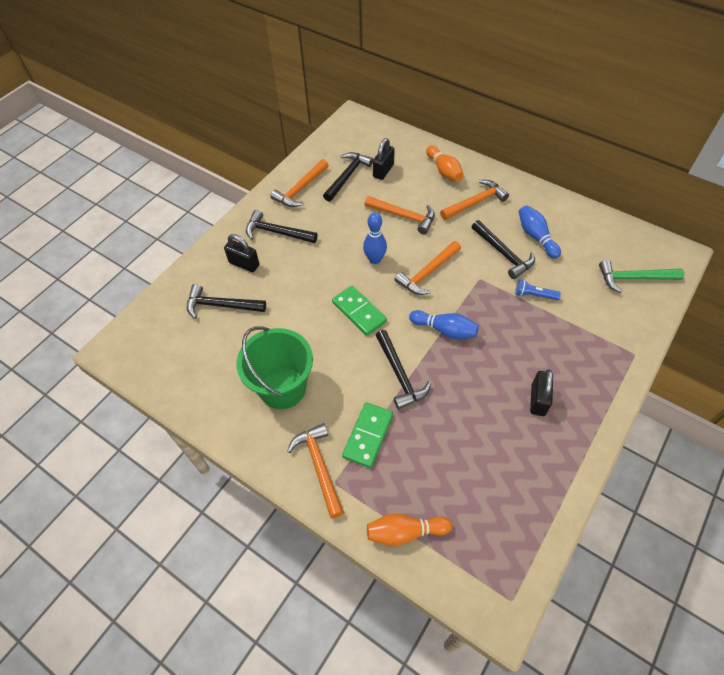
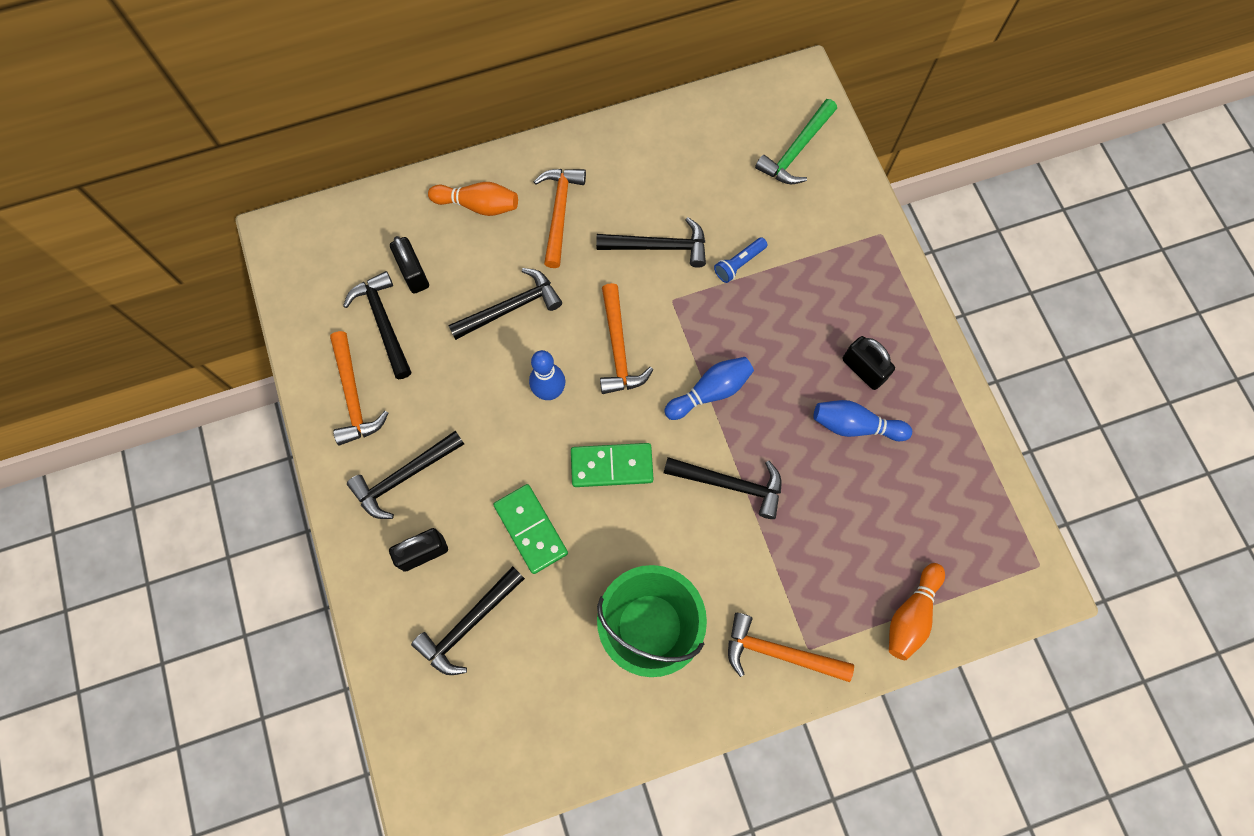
camera: 55 degrees left, 15 degrees up
green domino [342,402,393,468] -> green domino moved to [493,484,568,574]
orange hammer [365,196,435,234] -> black hammer [448,268,562,340]
blue bowling pin [519,205,561,259] -> blue bowling pin moved to [813,400,912,441]

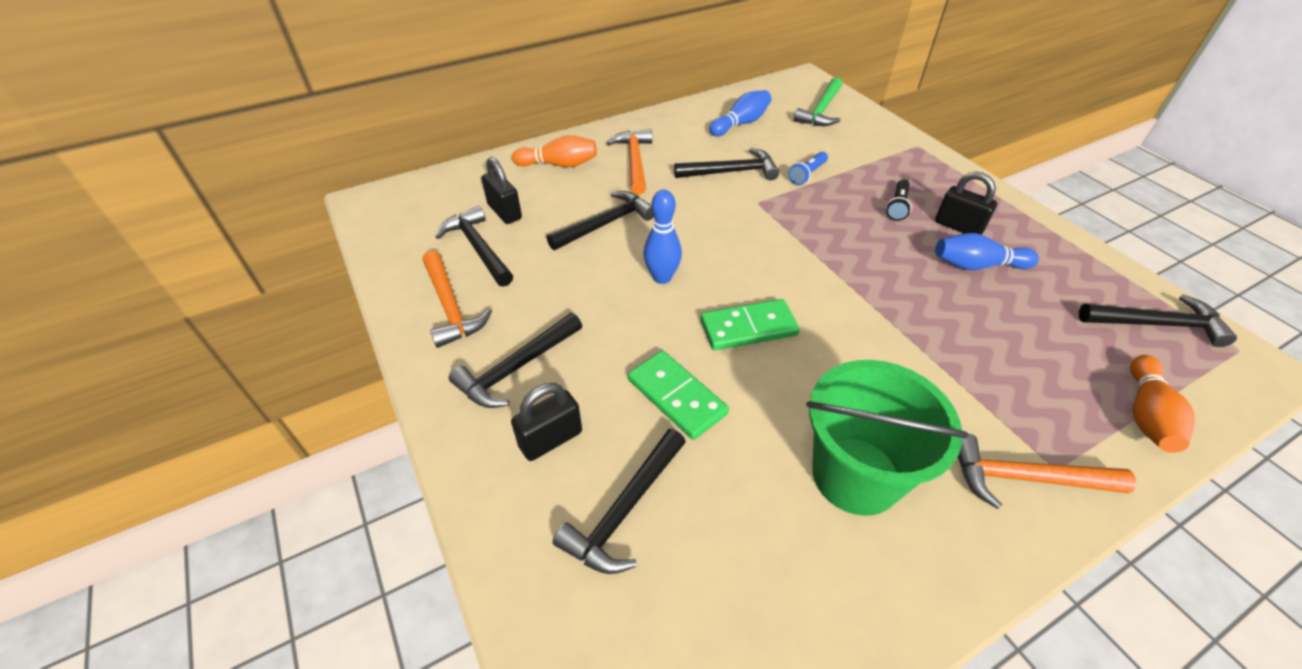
camera: 10 degrees left, 25 degrees down
orange hammer [600,283,654,394] -> none
blue bowling pin [664,357,754,420] -> blue bowling pin moved to [710,90,772,136]
black hammer [664,457,781,519] -> black hammer moved to [1079,294,1237,347]
none -> black flashlight [886,180,911,221]

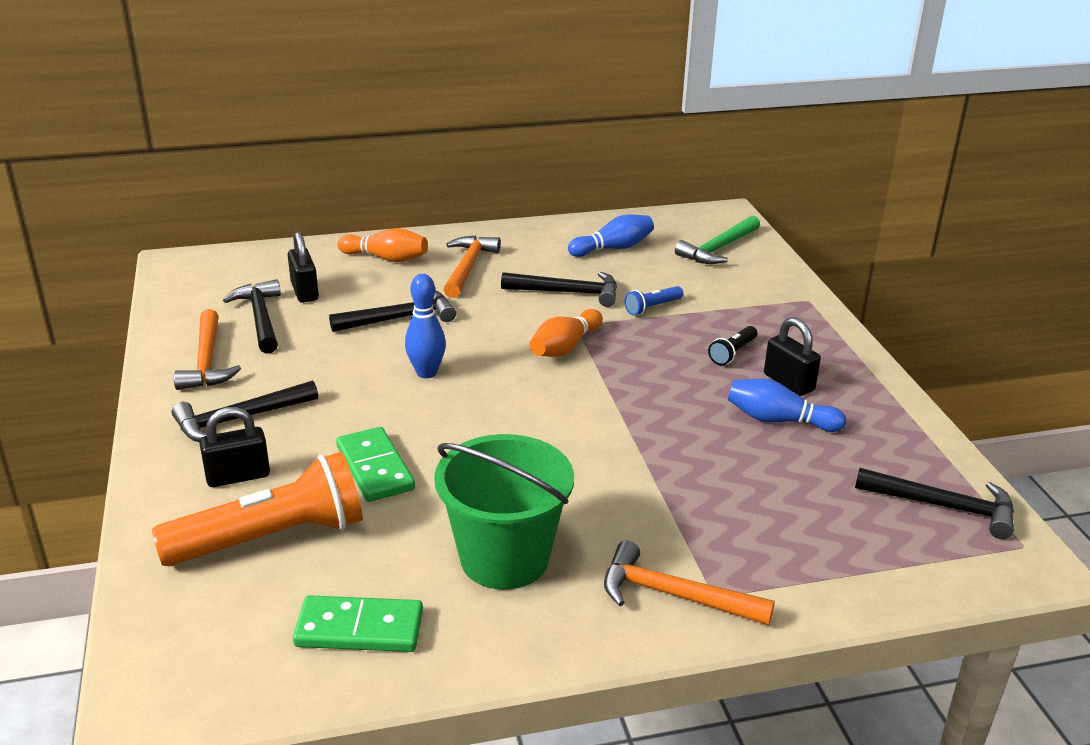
camera: 15 degrees right, 15 degrees down
black hammer [553,429,686,574] -> orange flashlight [152,452,363,566]
green domino [700,299,800,350] -> green domino moved to [293,595,423,652]
orange bowling pin [1130,355,1195,453] -> orange bowling pin moved to [530,309,603,357]

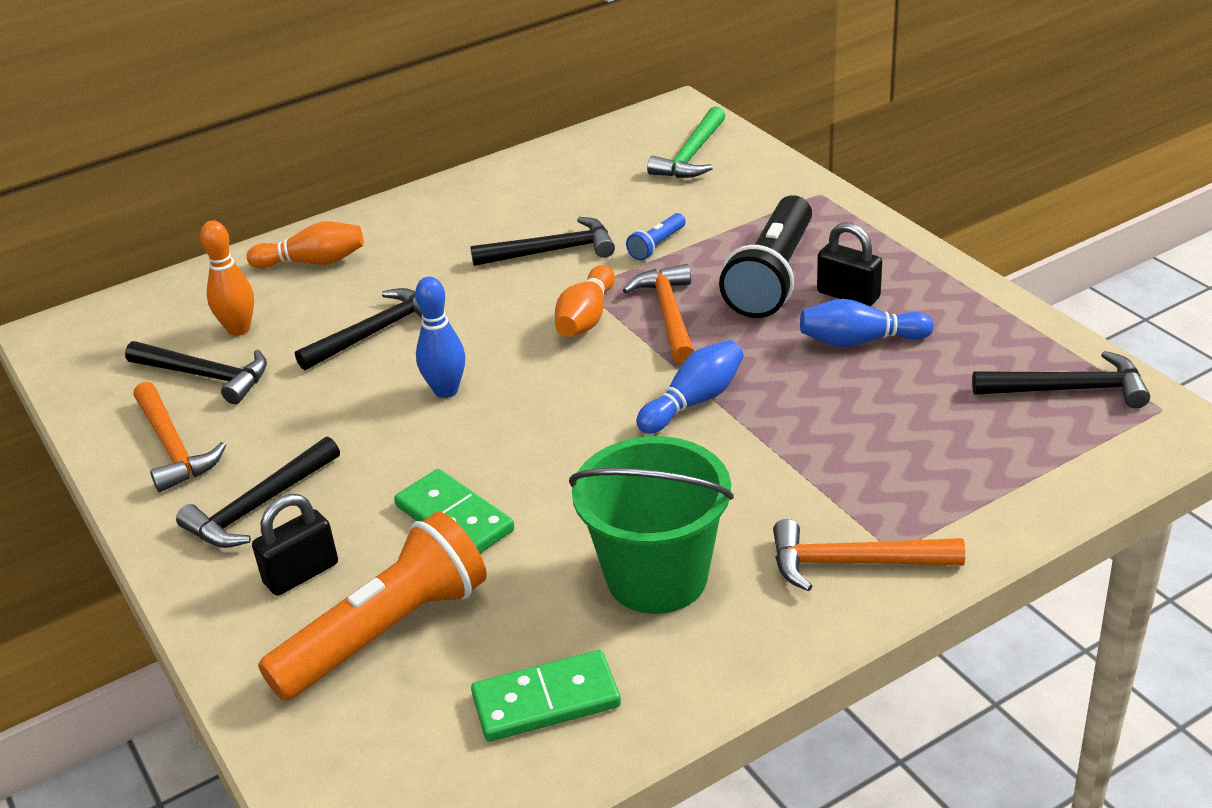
camera: 15 degrees left, 5 degrees up
black hammer [223,279,281,354] -> black hammer turned 150 degrees clockwise [125,341,267,404]
black padlock [288,231,319,303] -> orange bowling pin [200,221,254,336]
orange hammer [444,236,501,298] -> orange hammer moved to [623,264,694,365]
blue bowling pin [568,214,654,257] -> blue bowling pin moved to [636,340,744,434]
black flashlight [708,326,757,365] -> black flashlight [719,195,812,318], size x2.28

